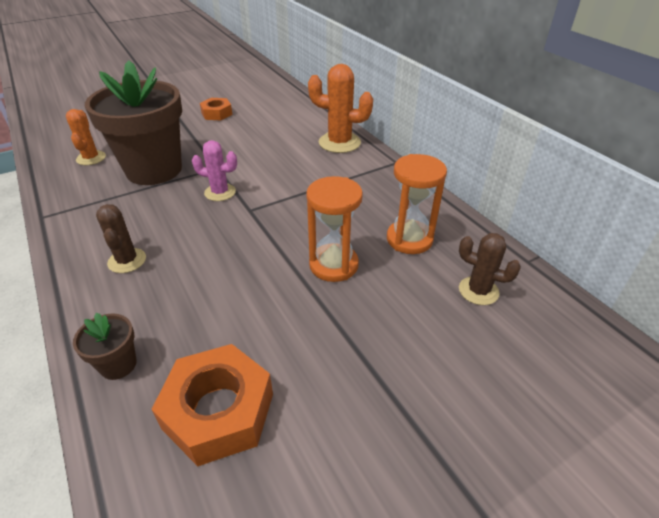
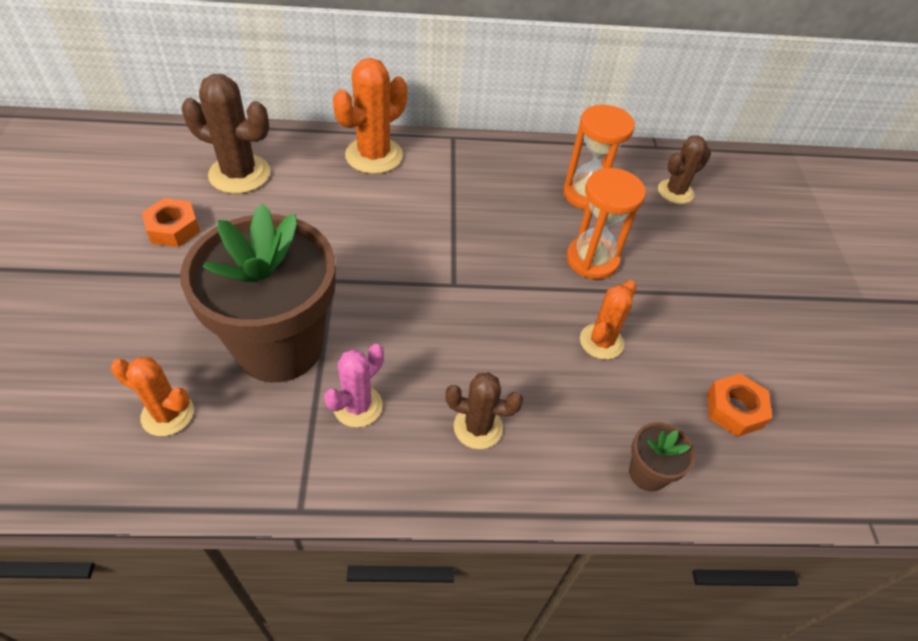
camera: 65 degrees left, 10 degrees up
orange nut [152,344,273,466] -> orange nut [707,373,772,437], size x0.59
pink cactus [192,140,237,201] -> pink cactus moved to [324,344,384,427]
none -> brown cactus [181,74,270,194]
none -> orange cactus [580,280,636,360]

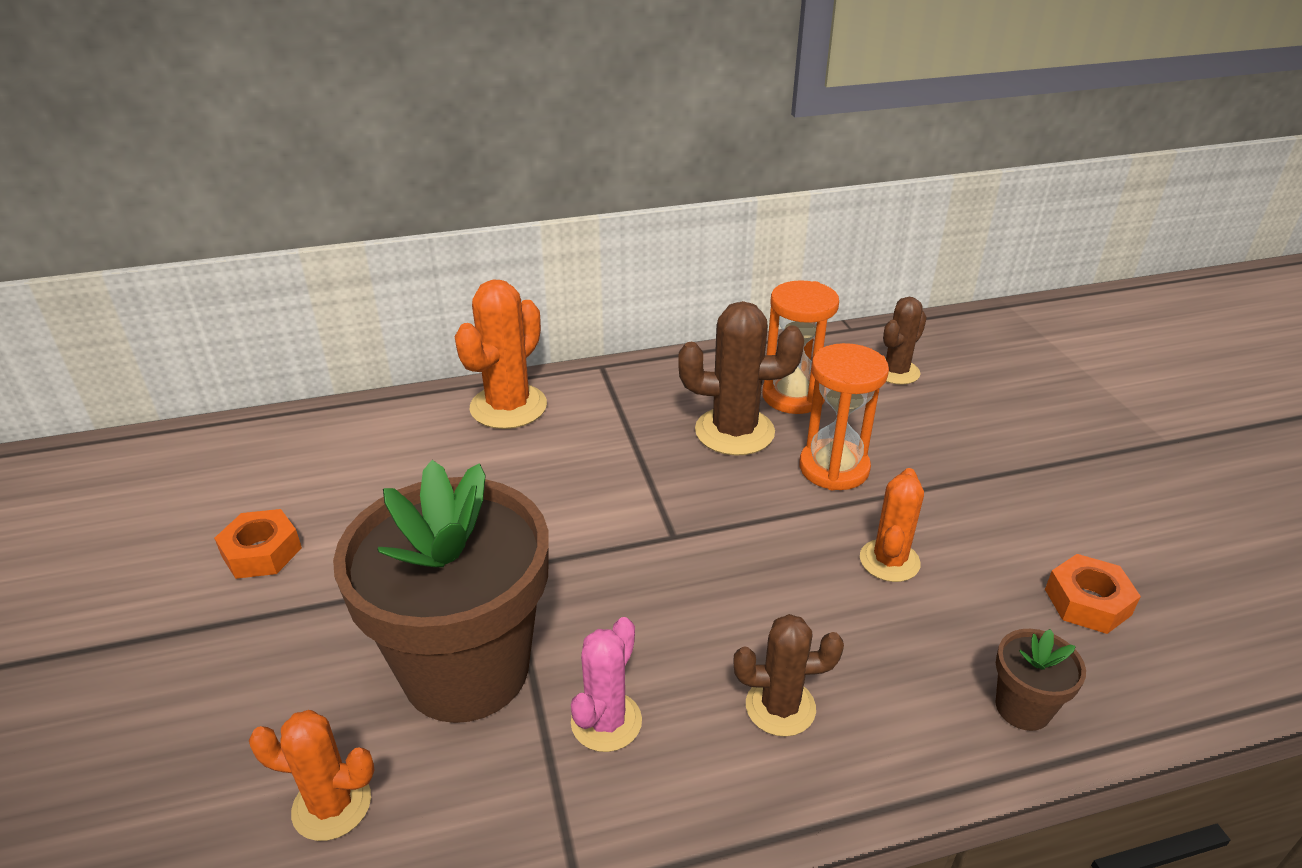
camera: 10 degrees left, 15 degrees down
brown cactus [181,74,270,194] -> brown cactus moved to [678,301,804,456]

